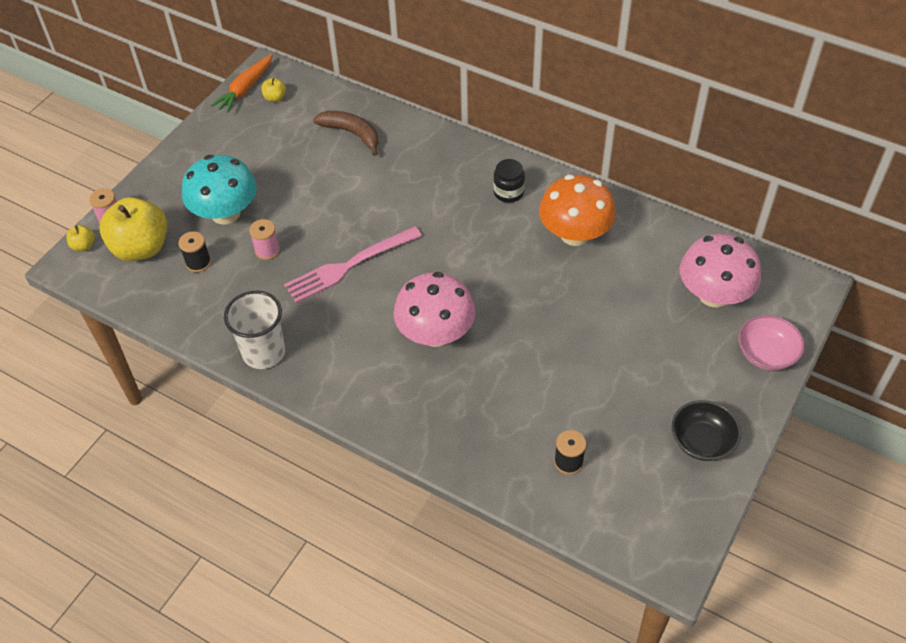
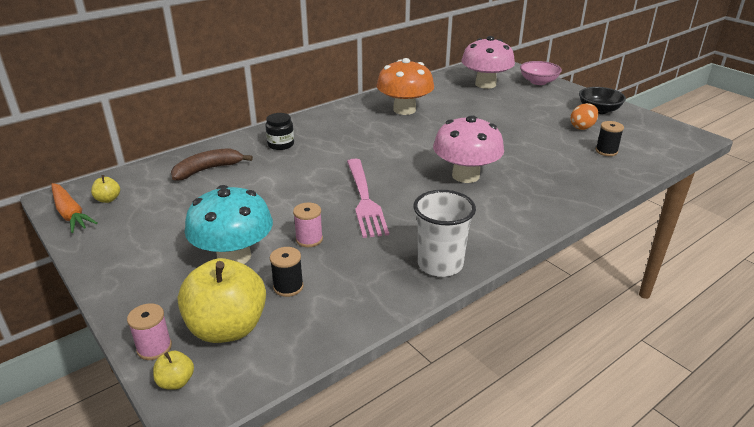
camera: 70 degrees left, 20 degrees down
black jar [493,159,525,203] -> black jar moved to [265,113,294,150]
none -> orange egg [571,103,598,130]

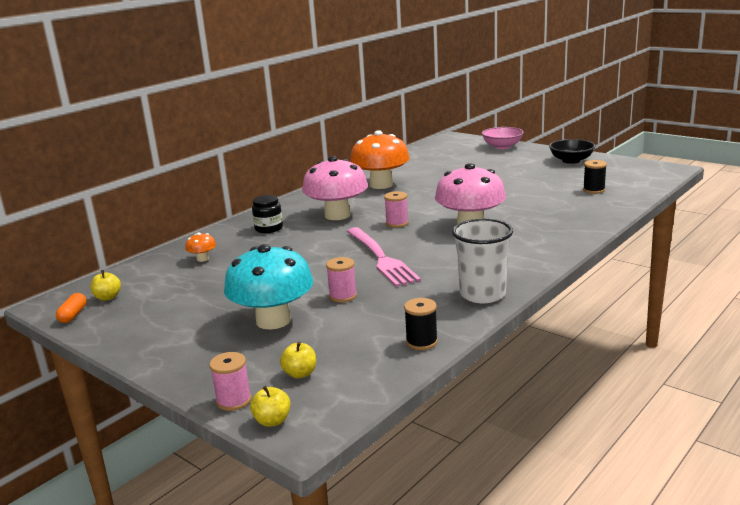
camera: 10 degrees left, 10 degrees down
orange carrot [51,183,98,233] -> orange capsule [56,293,86,323]
brown banana [171,148,253,181] -> orange mushroom [185,233,216,262]
yellow apple [178,258,266,343] -> yellow apple [280,342,316,379], size x0.42
black spool [270,247,304,297] -> black spool moved to [404,298,438,350]
pink mushroom [461,36,515,89] -> pink mushroom moved to [302,156,368,220]
orange egg [571,103,598,130] -> none
none -> pink spool [384,191,409,228]

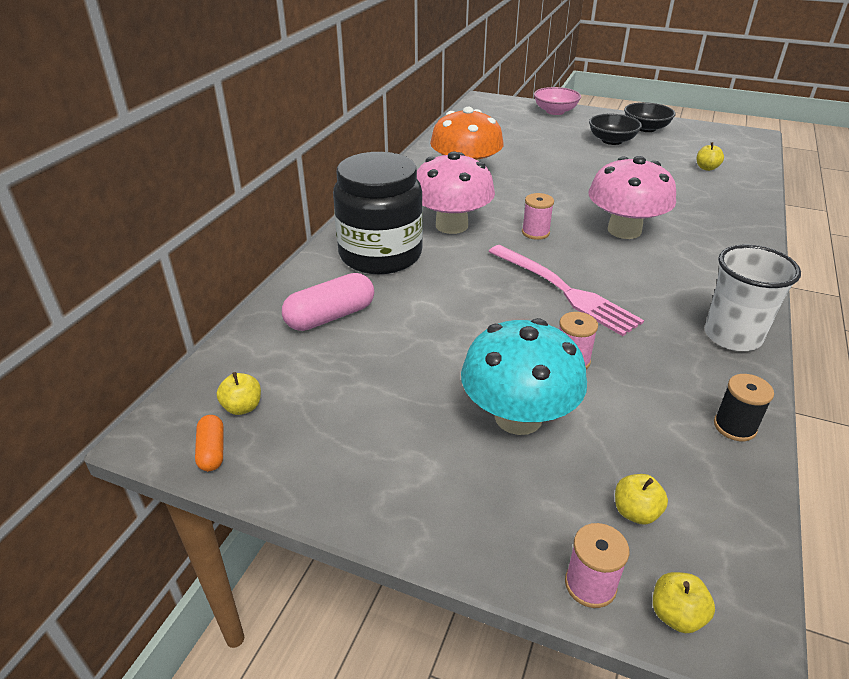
camera: 20 degrees left, 15 degrees up
orange mushroom [185,233,216,262] -> pink capsule [282,273,374,331]
black jar [252,195,283,233] -> black jar [333,152,423,274], size x2.26
black spool [583,160,607,194] -> yellow apple [697,142,724,171]
none -> black bowl [589,114,642,145]

